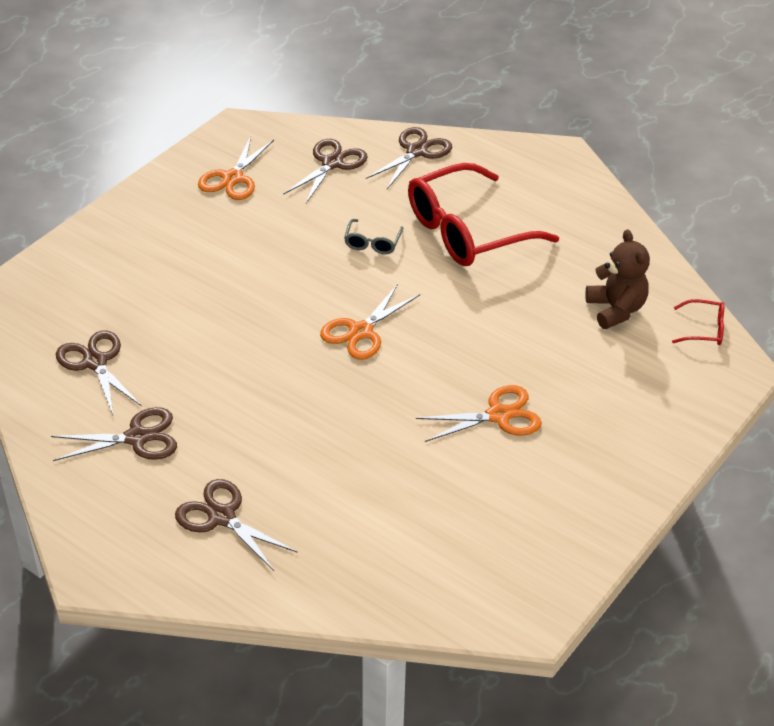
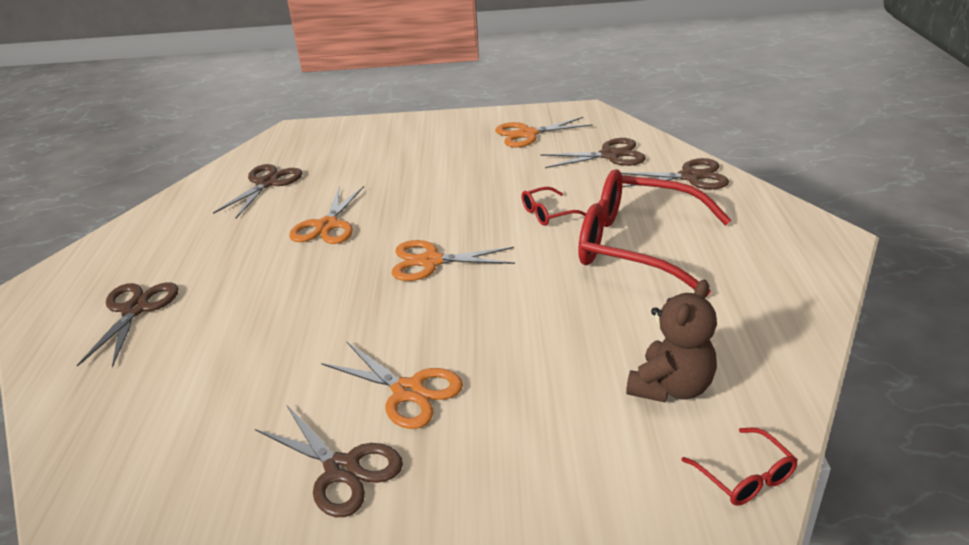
camera: 55 degrees right, 10 degrees down
brown scissors [51,407,177,461] -> brown scissors moved to [255,405,403,517]
grey glasses [344,219,404,254] -> red glasses [522,187,586,226]
none -> orange scissors [289,186,364,244]

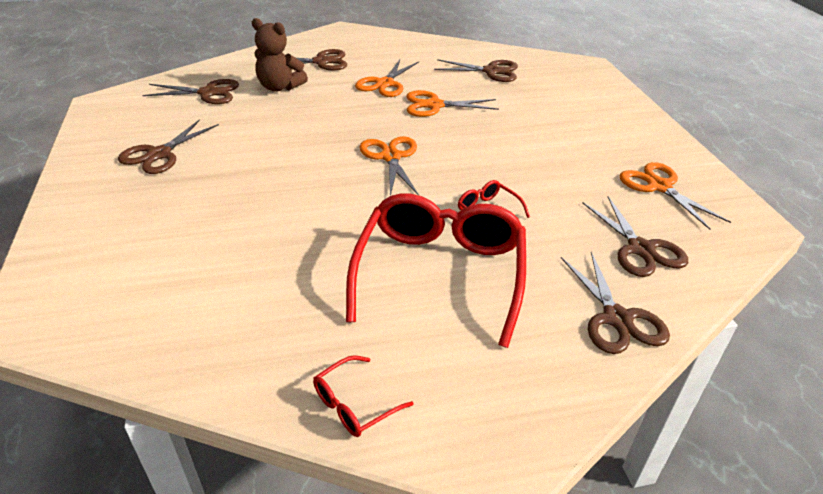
camera: 75 degrees right, 5 degrees up
orange scissors [321,341,463,429] -> orange scissors moved to [355,60,419,97]
brown teddy bear [626,280,717,403] -> brown teddy bear moved to [252,18,308,92]
red glasses [682,428,798,506] -> red glasses moved to [313,355,414,437]
none -> brown scissors [142,79,239,104]

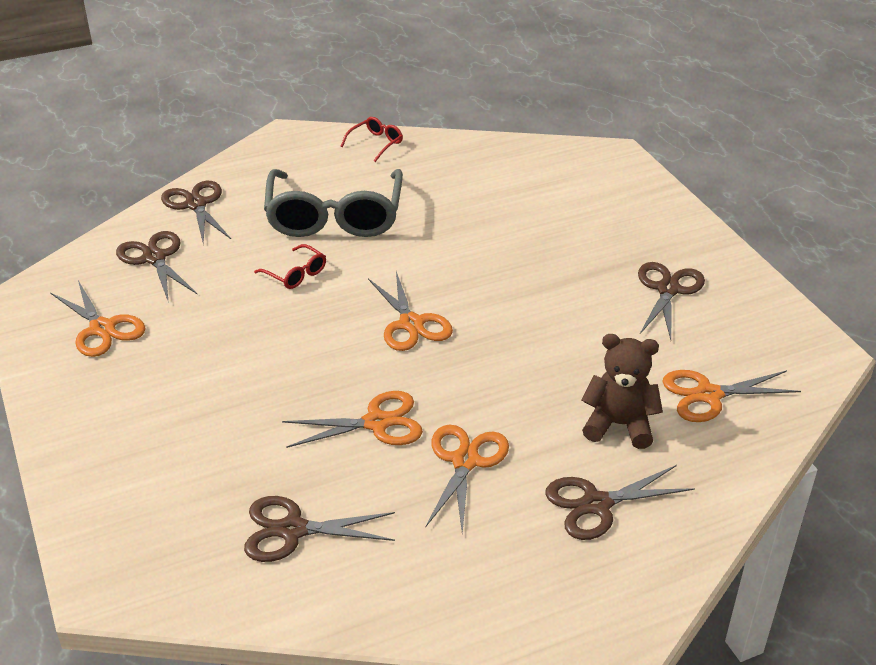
camera: 170 degrees right, 0 degrees up
brown scissors [142,79,239,104] -> orange scissors [662,370,801,422]
red glasses [346,193,526,348] -> grey glasses [264,169,403,237]

